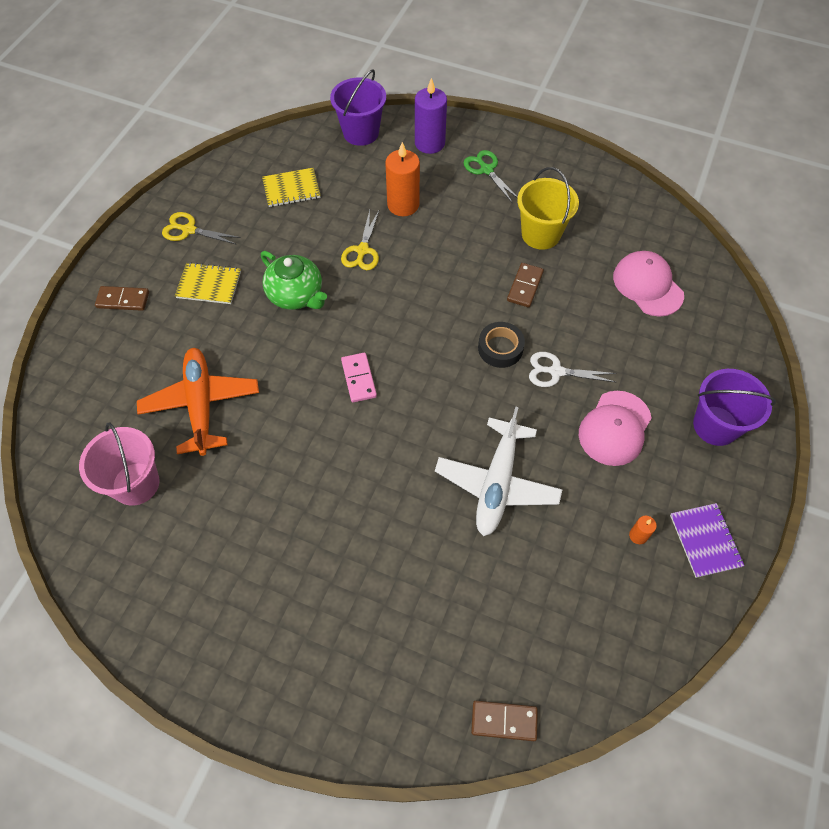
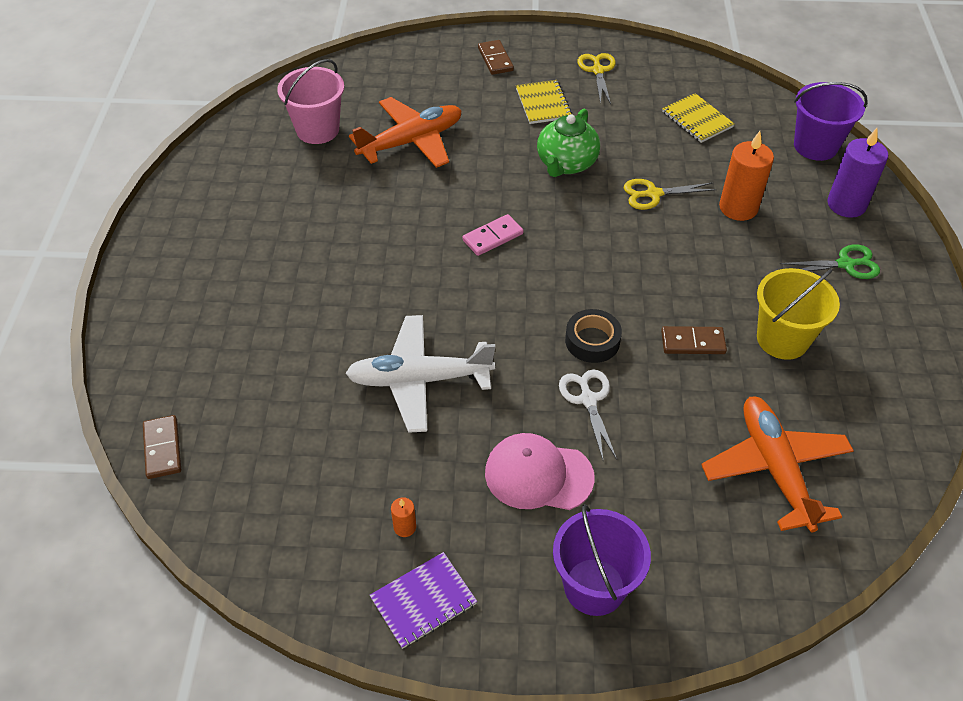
camera: 70 degrees right, 10 degrees down
green scissors [464,150,517,202] -> green scissors turned 45 degrees clockwise [780,245,880,279]
pink cap [613,251,684,317] -> orange plane [701,396,854,532]

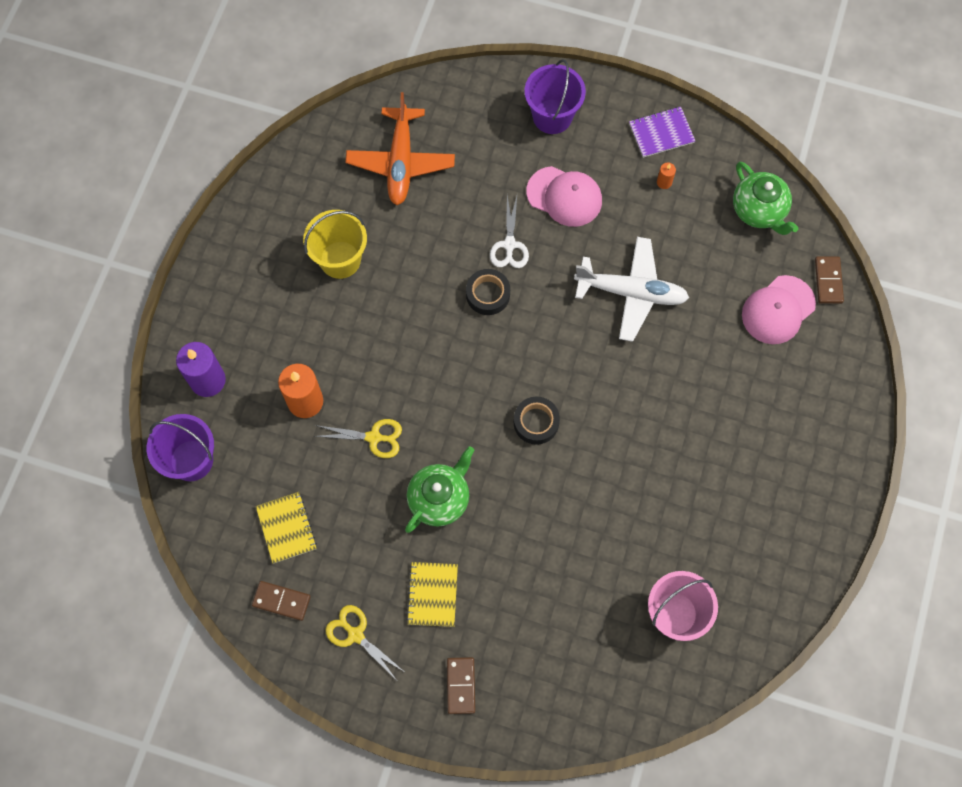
camera: 165 degrees left, 20 degrees up
orange plane [349,97,462,168] -> none
pink domino [462,214,523,256] -> black tape [514,397,560,445]
yellow scissors [578,53,616,105] -> yellow scissors turned 120 degrees clockwise [326,605,406,679]
brown domino [661,326,727,354] -> brown domino moved to [252,581,311,621]
green scissors [780,245,880,279] -> none
none -> green teapot [733,162,799,235]
none -> pink cap [742,275,816,344]

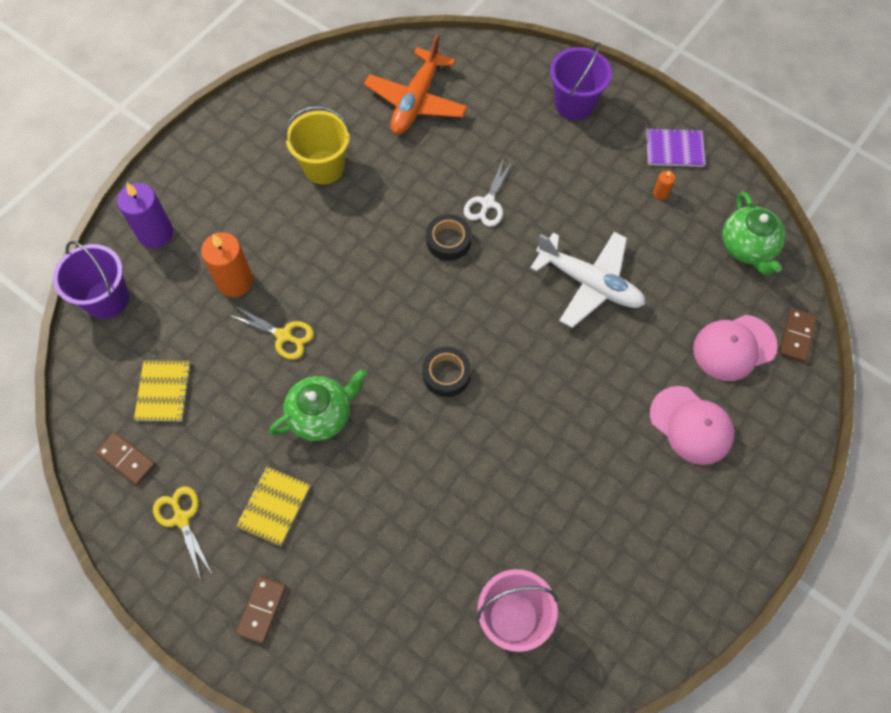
camera: 20 degrees right, 5 degrees down
pink cap [526,166,602,227] -> pink cap moved to [650,386,734,465]

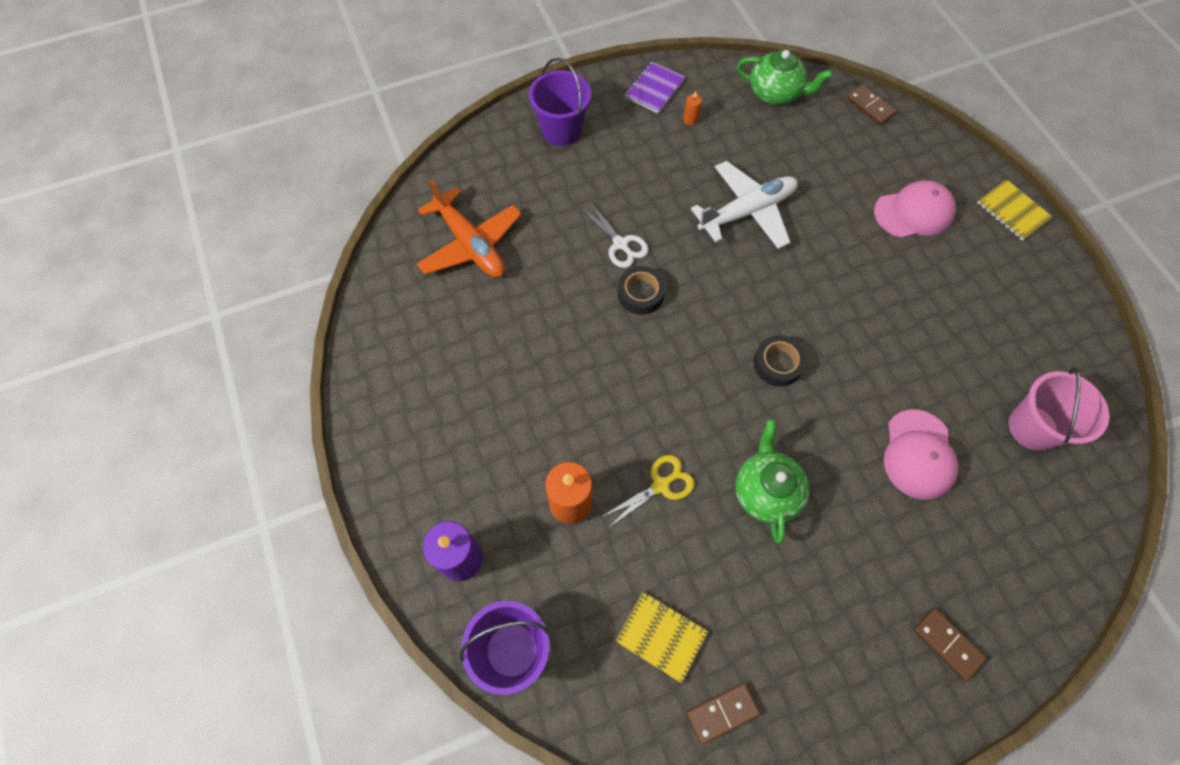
camera: 60 degrees left, 0 degrees up
yellow scissors [153,486,213,581] -> none
yellow notebook [236,466,310,546] -> yellow notebook moved to [977,179,1053,241]
yellow bucket [284,106,351,184] -> none
pink cap [693,315,777,381] -> pink cap moved to [884,410,958,500]

